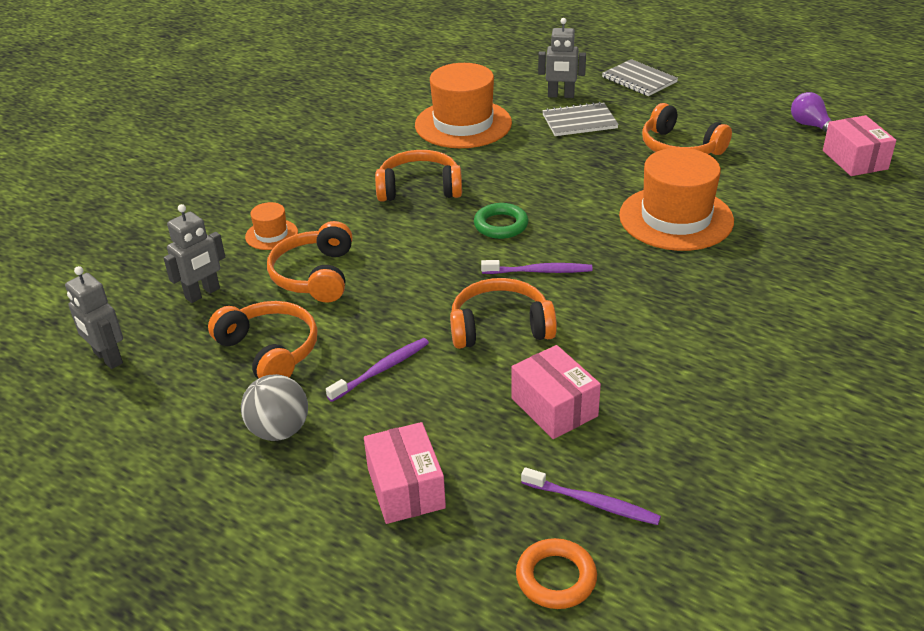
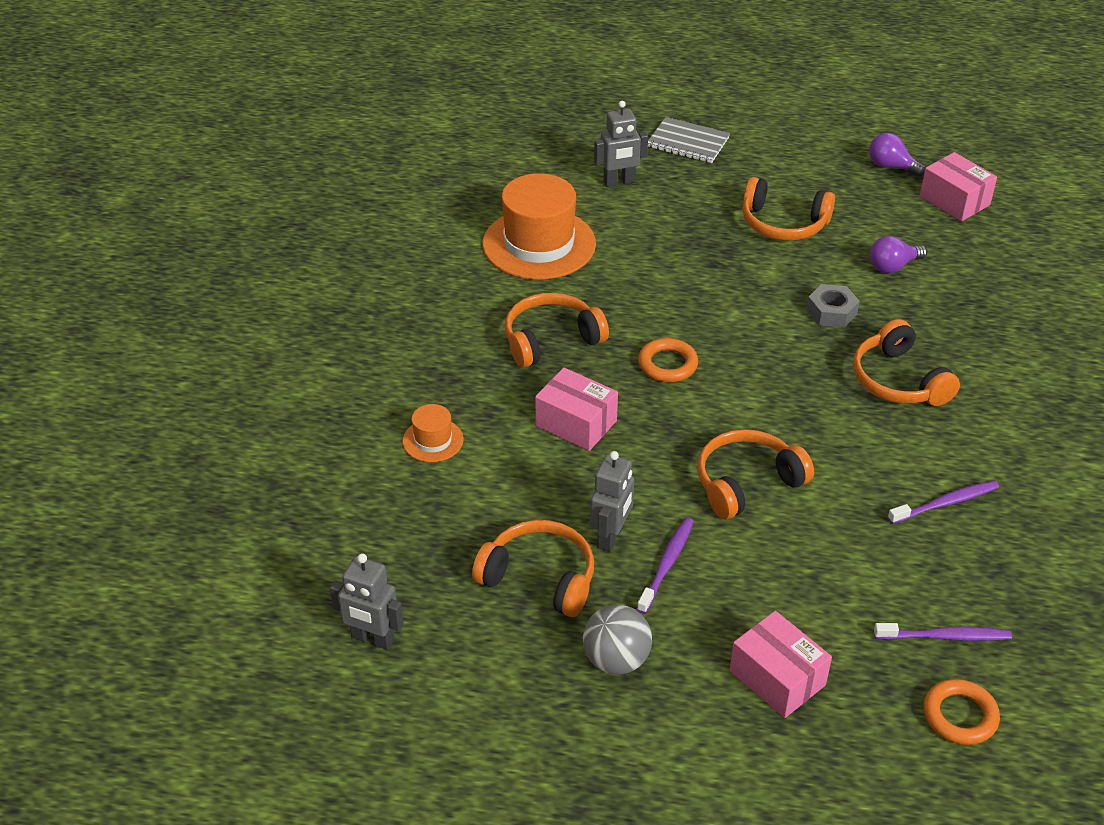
camera: 25 degrees left, 5 degrees up
grey robot [163,204,225,303] -> grey robot moved to [590,451,634,552]
orange headphones [267,221,352,303] -> orange headphones moved to [853,319,960,406]
green ring [474,203,528,239] -> orange ring [638,338,698,382]
purple toothbrush [481,260,592,274] -> purple toothbrush moved to [888,480,999,524]
pink box [511,345,601,439] -> pink box moved to [535,367,618,451]
grey notebook [542,102,619,136] -> none
orange hat [619,148,734,251] -> grey nut [807,284,860,328]
none -> purple light bulb [870,236,927,273]

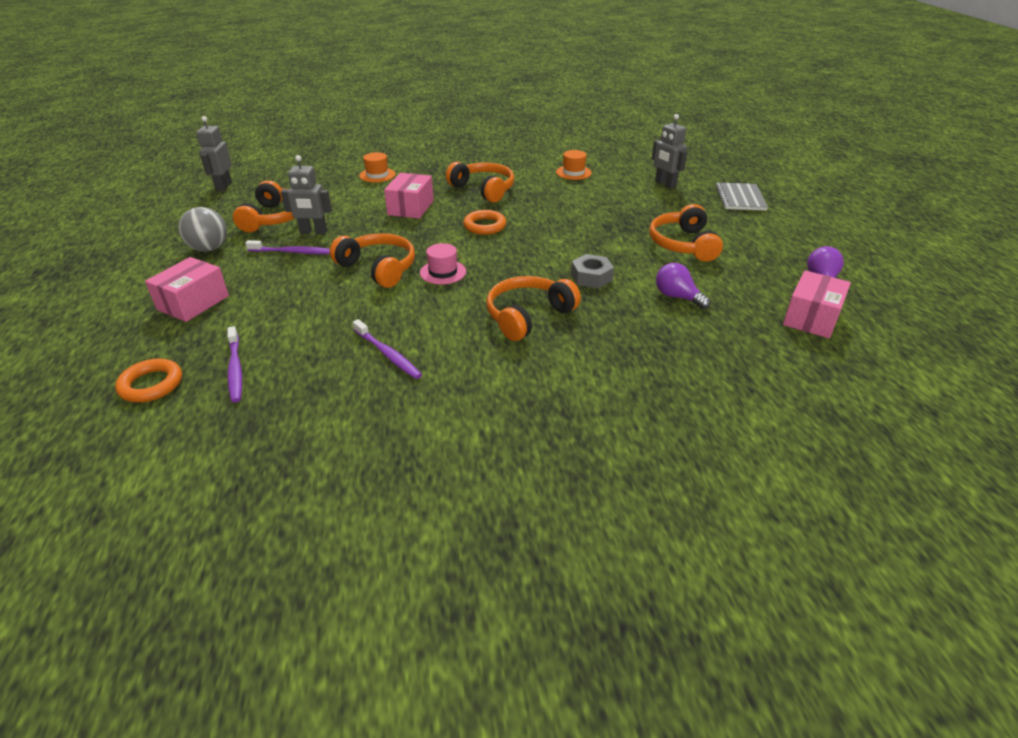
camera: 70 degrees right, 5 degrees down
orange hat [483,173,596,280] -> orange hat [556,150,592,180], size x0.47
none -> pink hat [420,243,466,285]

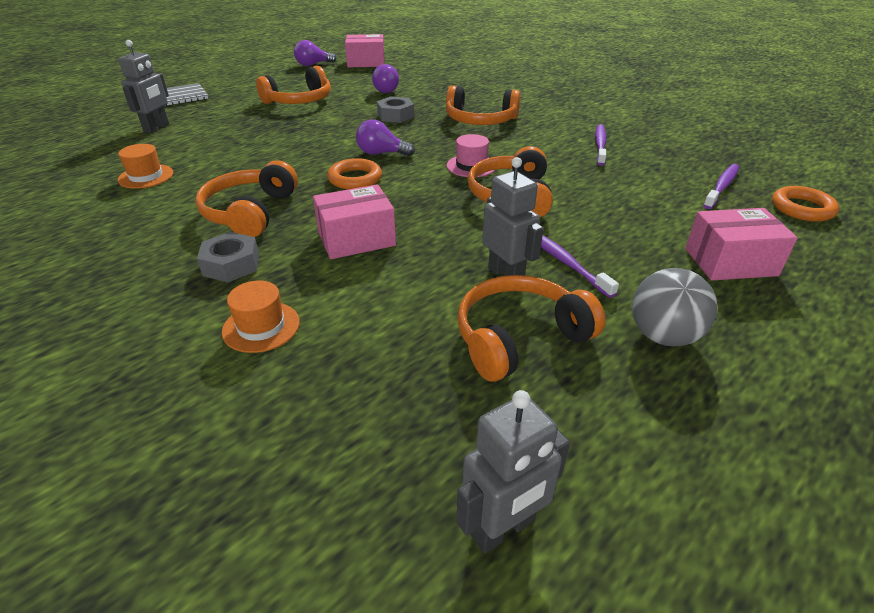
camera: 125 degrees left, 0 degrees up
none -> grey nut [197,232,259,282]
none -> purple light bulb [356,119,415,156]

